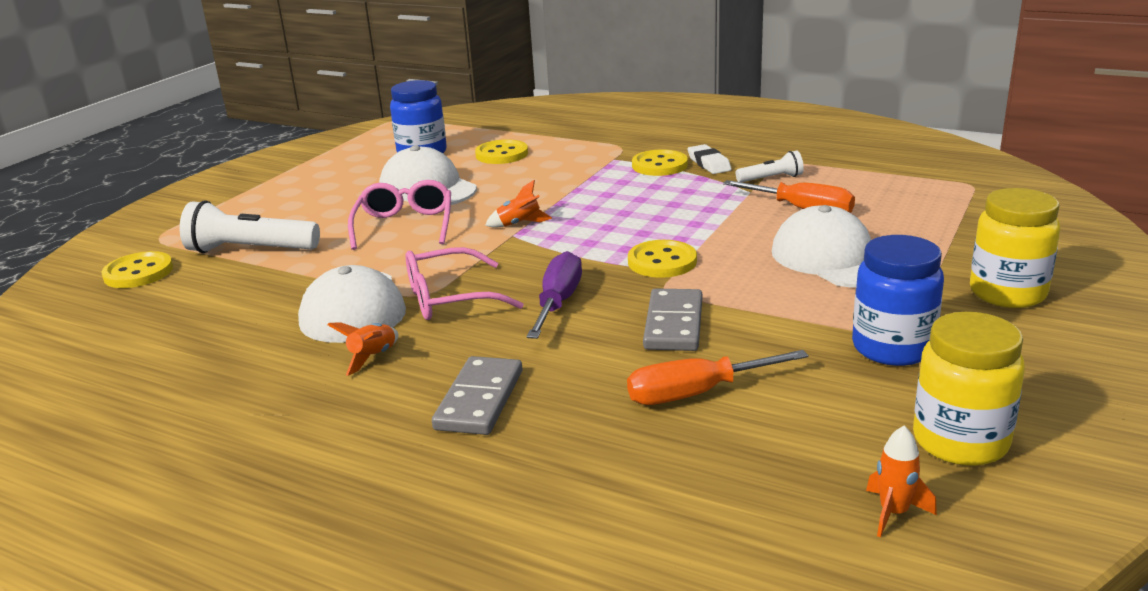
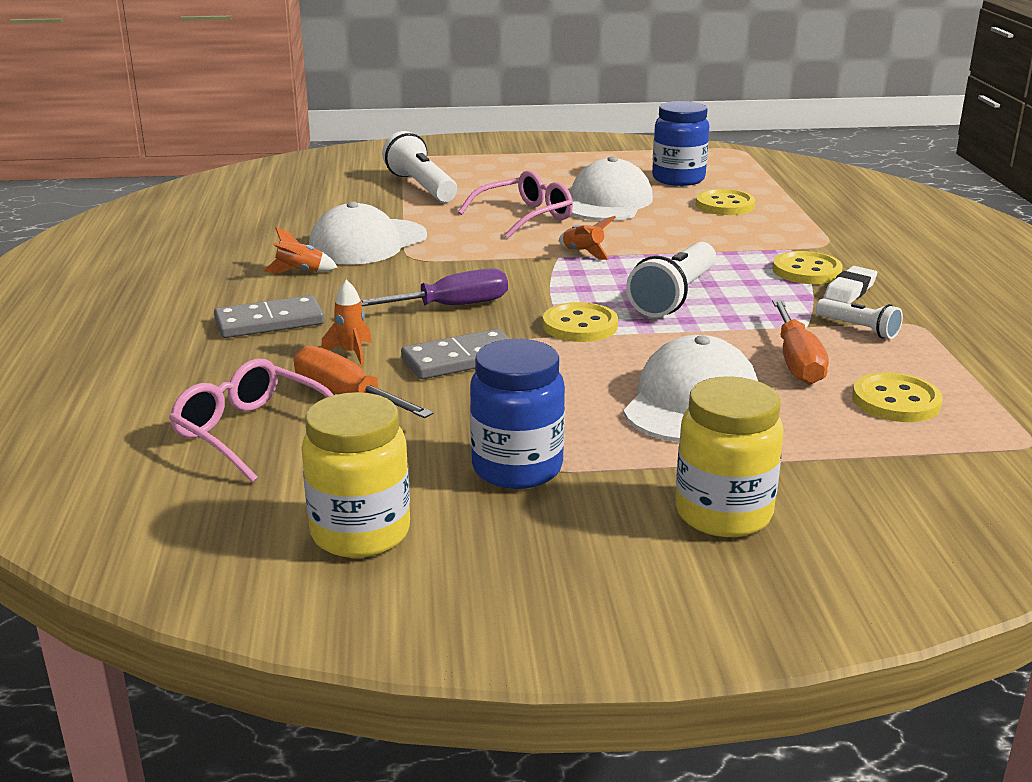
camera: 55 degrees right, 0 degrees up
yellow button [101,251,173,288] -> yellow button moved to [852,372,943,422]
pink glasses [406,247,524,320] -> pink glasses moved to [169,359,334,483]
orange rocket [866,426,937,537] -> orange rocket moved to [321,280,372,366]
none -> white flashlight [626,242,716,317]

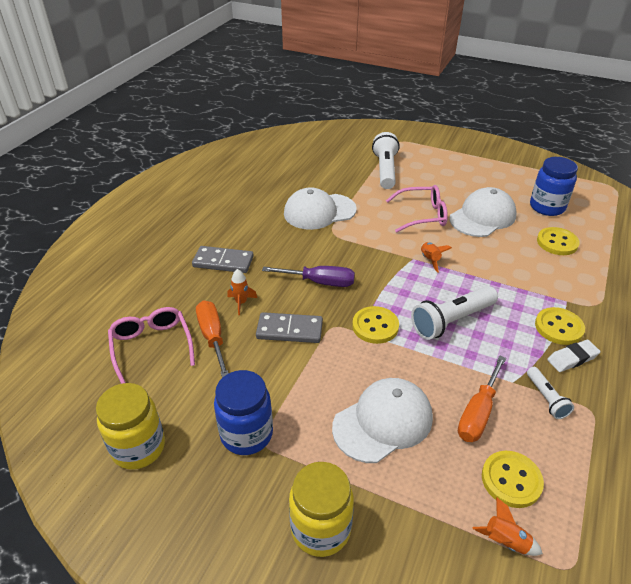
camera: 30 degrees right, 15 degrees up
orange rocket [264,227,338,274] -> orange rocket moved to [472,497,543,556]

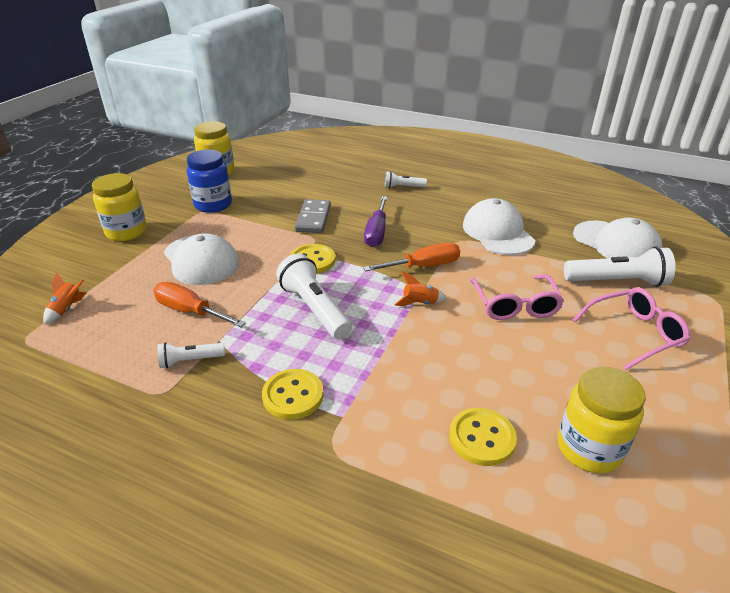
camera: 90 degrees right, 5 degrees down
pink glasses [108,307,195,384] -> pink glasses moved to [573,287,691,370]
grey domino [192,246,254,273] -> white flashlight [385,171,427,188]
orange screwdriver [196,300,229,378] -> orange screwdriver moved to [363,243,460,271]
orange rocket [227,269,257,315] -> none
white cap [449,187,517,237] -> white cap moved to [573,217,663,258]
yellow button [482,451,544,508] -> none
blue jar [530,157,578,216] -> yellow jar [558,367,646,474]
white eraser [547,340,601,372] -> none

